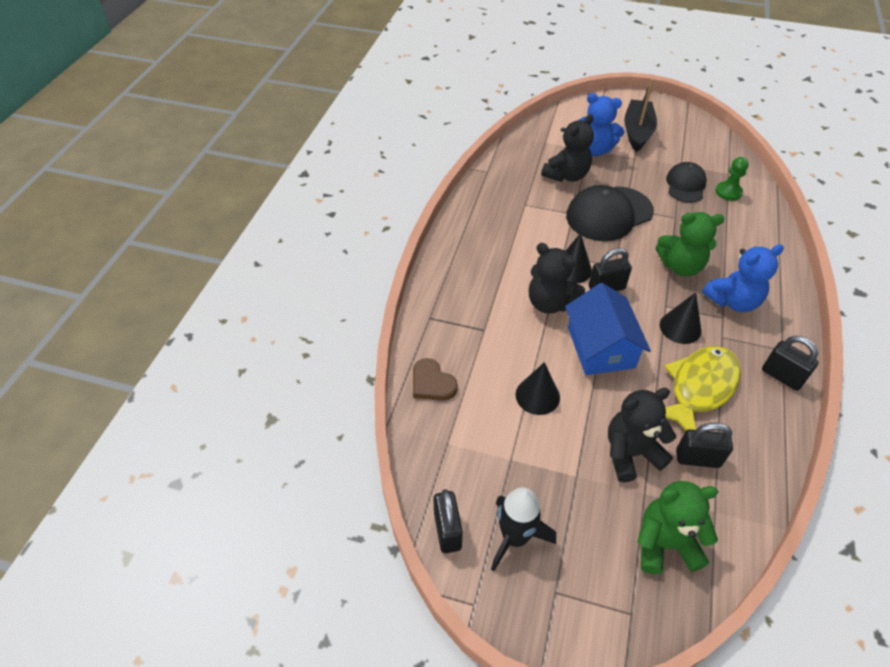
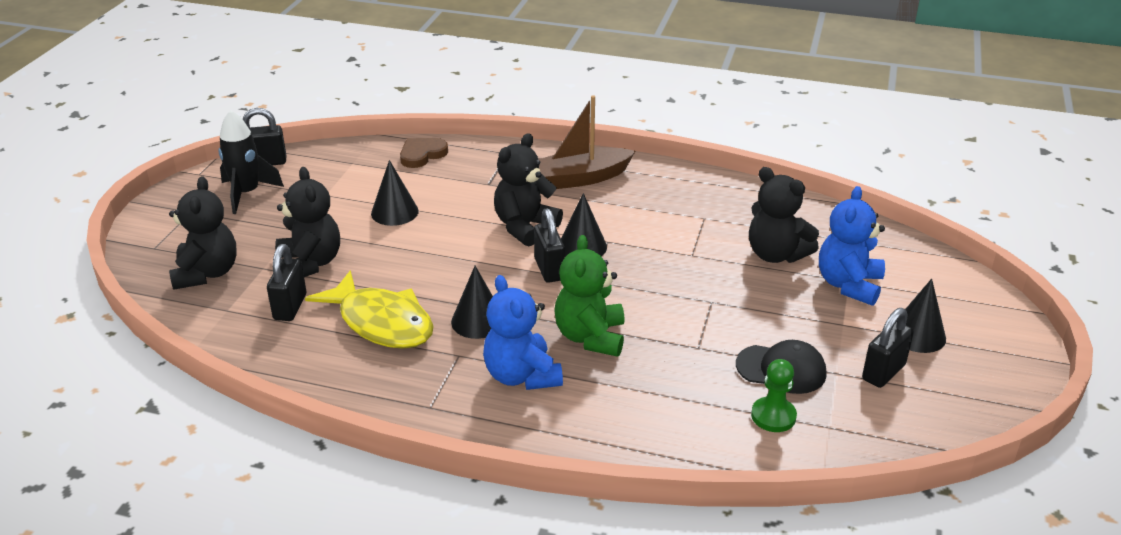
camera: 90 degrees right, 15 degrees down
blue house [565,283,651,375] -> none
black cap [566,185,654,241] -> none
black boat [624,78,657,152] -> black cone [897,279,946,353]
green teddy bear [637,481,718,574] -> black teddy bear [169,176,237,290]
black padlock [762,336,819,391] -> black padlock moved to [862,308,914,388]
none -> brown boat [538,95,635,189]

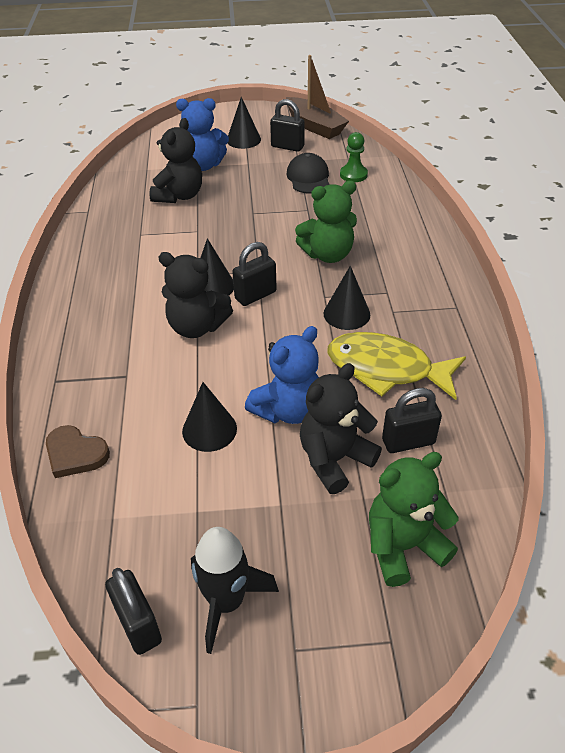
camera: 110 degrees left, 10 degrees up
black teddy bear [169,176,237,290] -> green teddy bear [369,452,459,587]
yellow fish [305,270,434,349] -> yellow fish turned 90 degrees counterclockwise [327,332,466,400]
blue teddy bear [483,275,563,390] -> blue teddy bear moved to [245,326,319,424]
brown boat [538,95,635,189] -> brown boat moved to [286,55,349,139]

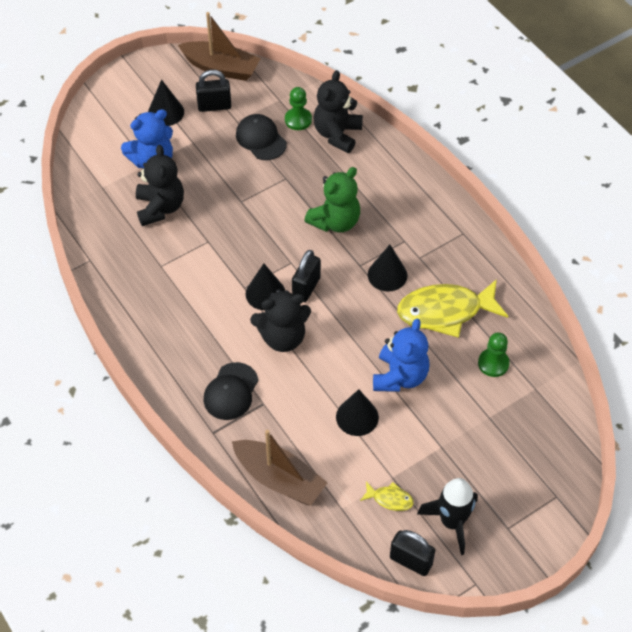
camera: 30 degrees left, 10 degrees up
brown heart [46,425,110,478] -> brown boat [232,429,327,506]
black teddy bear [300,363,382,494] -> black teddy bear moved to [313,70,363,153]
green teddy bear [369,452,459,587] -> none
black padlock [382,388,442,453] -> green pawn [478,333,510,377]
none -> black cap [204,362,258,420]
none -> yellow fish [360,482,414,511]

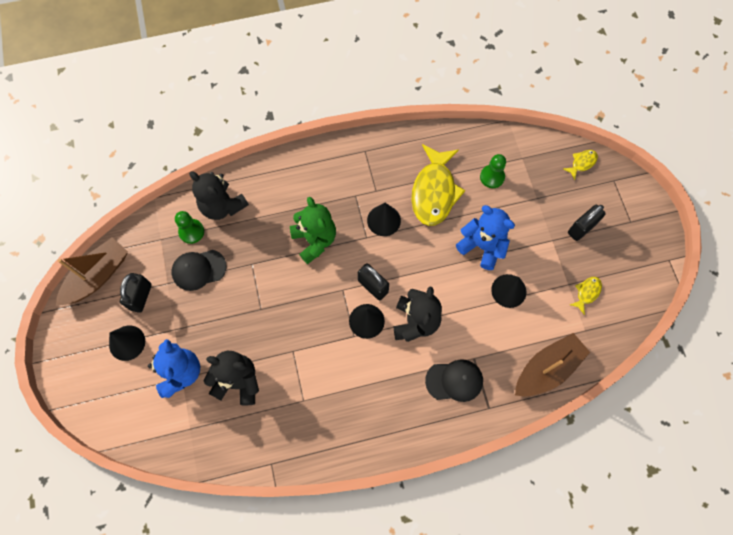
camera: 70 degrees left, 15 degrees up
black cap [204,362,258,420] -> black cap turned 45 degrees counterclockwise [425,359,483,402]
black padlock [390,530,435,576] -> black padlock moved to [568,205,606,241]
black rocket [417,478,478,555] -> none
none -> yellow fish [563,150,598,180]

